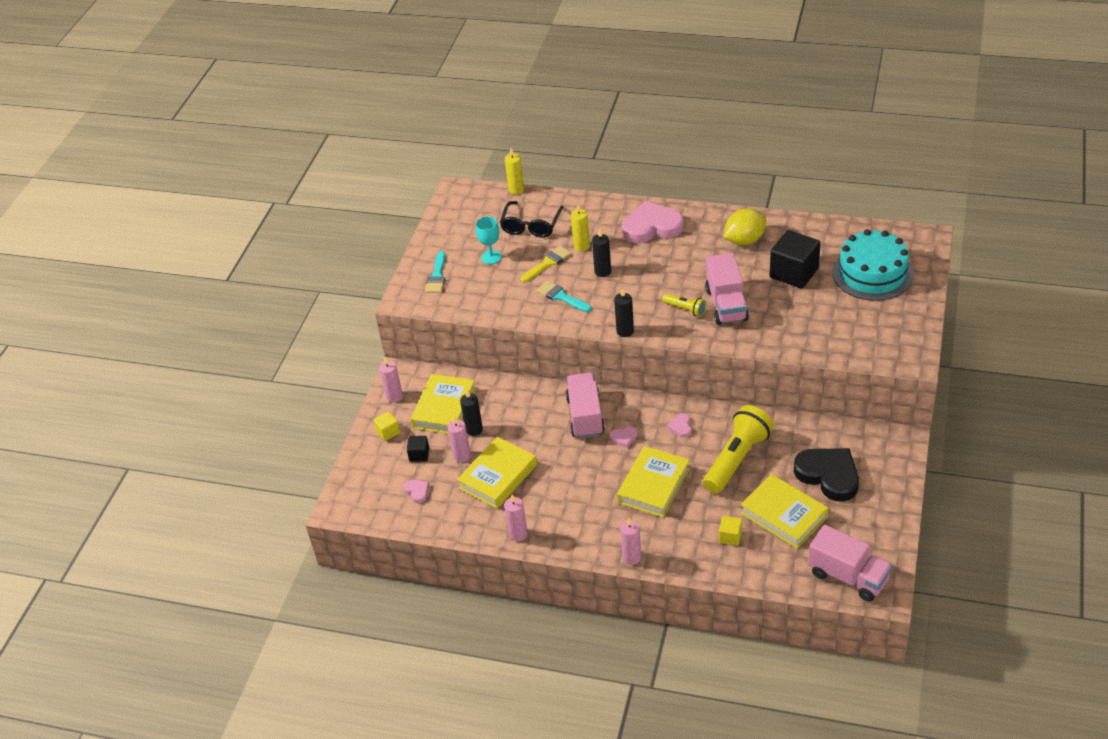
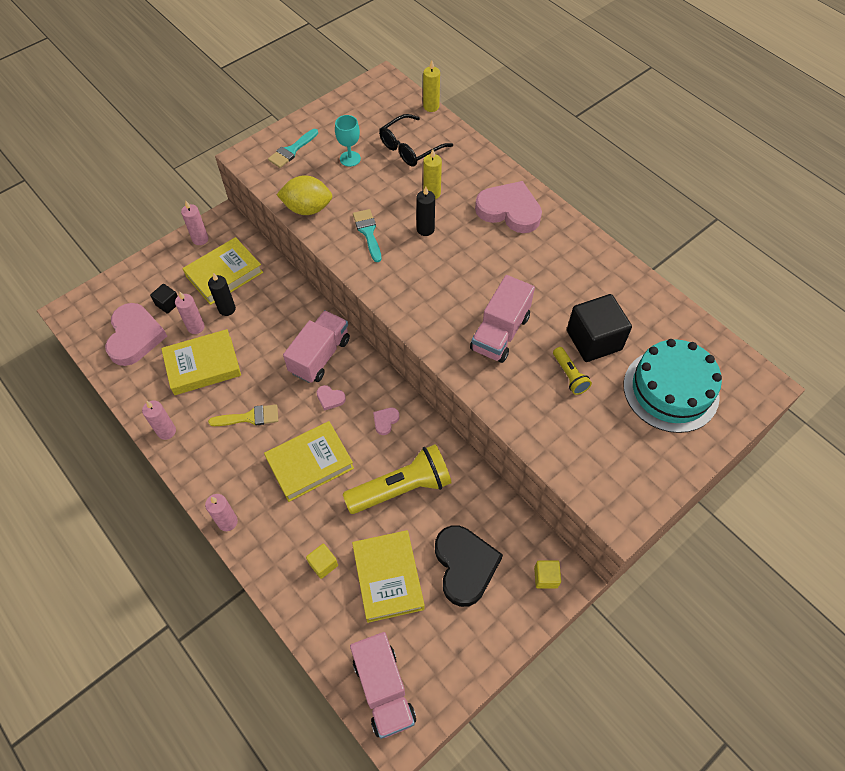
camera: 30 degrees right, 15 degrees up
yellow cube [373,411,400,441] -> yellow cube moved to [534,561,561,588]
pink heart [404,480,429,503] -> pink heart [105,303,167,366], size x2.34
yellow brush [521,246,571,282] -> yellow brush moved to [208,404,278,426]
black candle [614,288,634,337] -> none
yellow flashlight [662,293,707,317] -> yellow flashlight moved to [553,347,592,395]
yellow lemon [724,208,766,245] -> yellow lemon moved to [276,175,332,215]

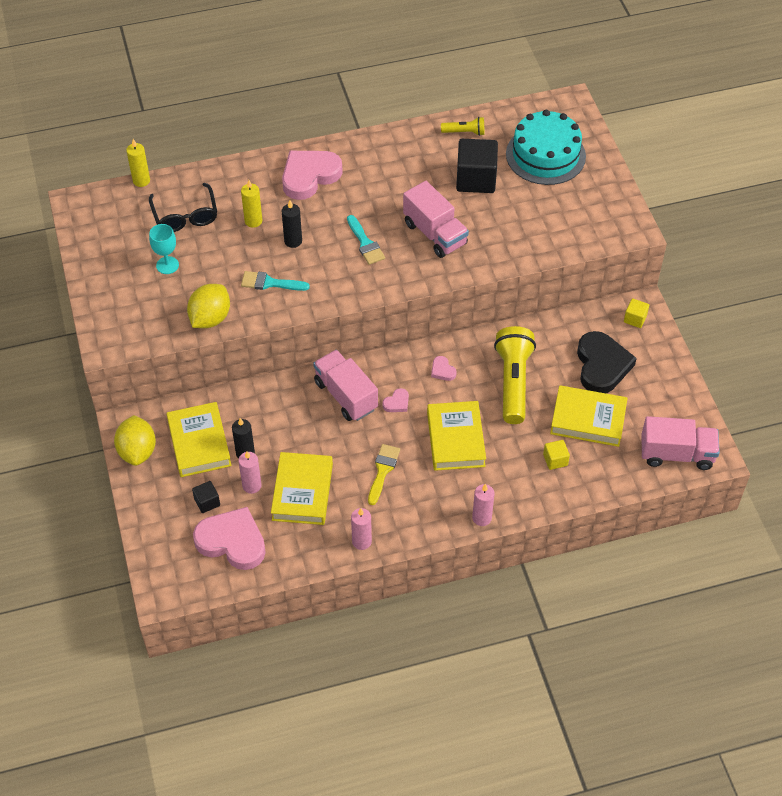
camera: 65 degrees left, 5 degrees down
pink candle [181,201,208,245] -> yellow lemon [114,415,156,466]
turquoise brush [268,129,318,168] -> turquoise brush moved to [347,215,385,265]
black heart [435,525,503,607] -> black heart turned 75 degrees clockwise [577,331,637,393]
yellow flashlight [553,347,592,395] -> yellow flashlight moved to [441,117,484,136]

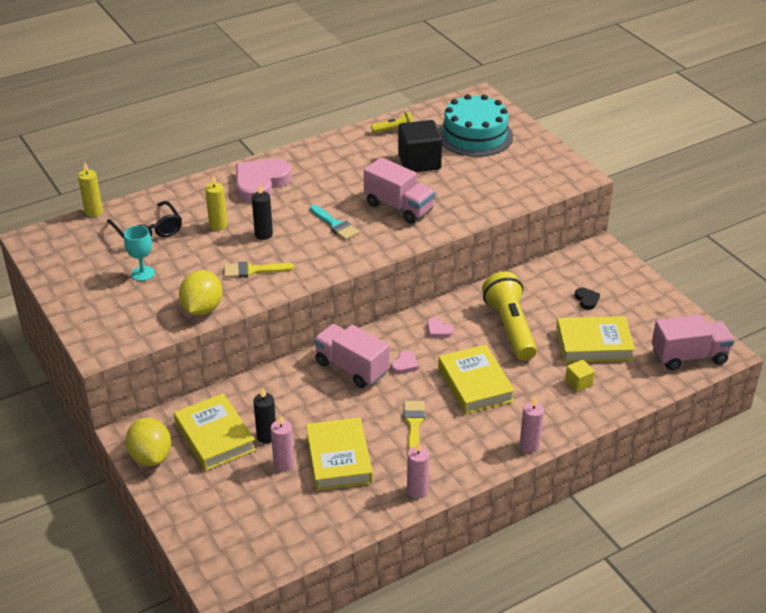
camera: 15 degrees left, 15 degrees down
black cube [192,481,220,513] -> none
pink heart [193,507,266,570] -> none
turquoise brush [241,271,310,291] -> yellow brush [224,262,294,278]
black heart [577,331,637,393] -> black heart [574,288,600,310], size x0.43
yellow cube [624,298,649,328] -> none

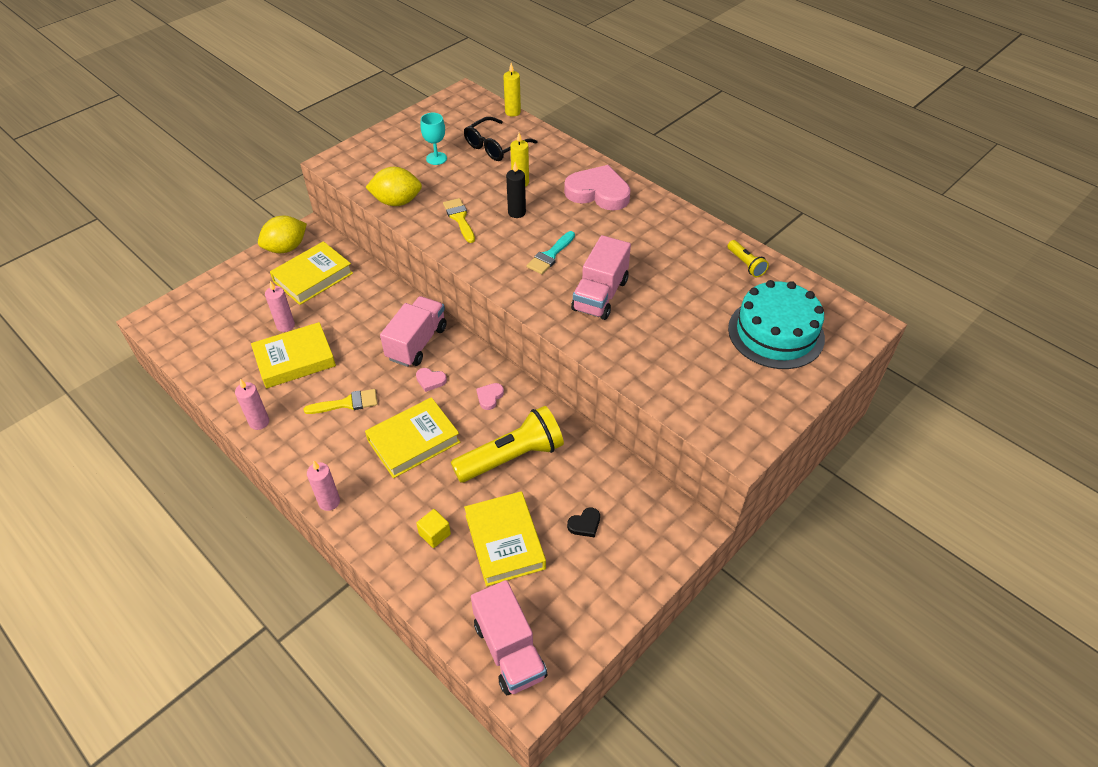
camera: 75 degrees right, 10 degrees up
black candle [253,387,276,444] -> none
black cube [398,120,442,172] -> none

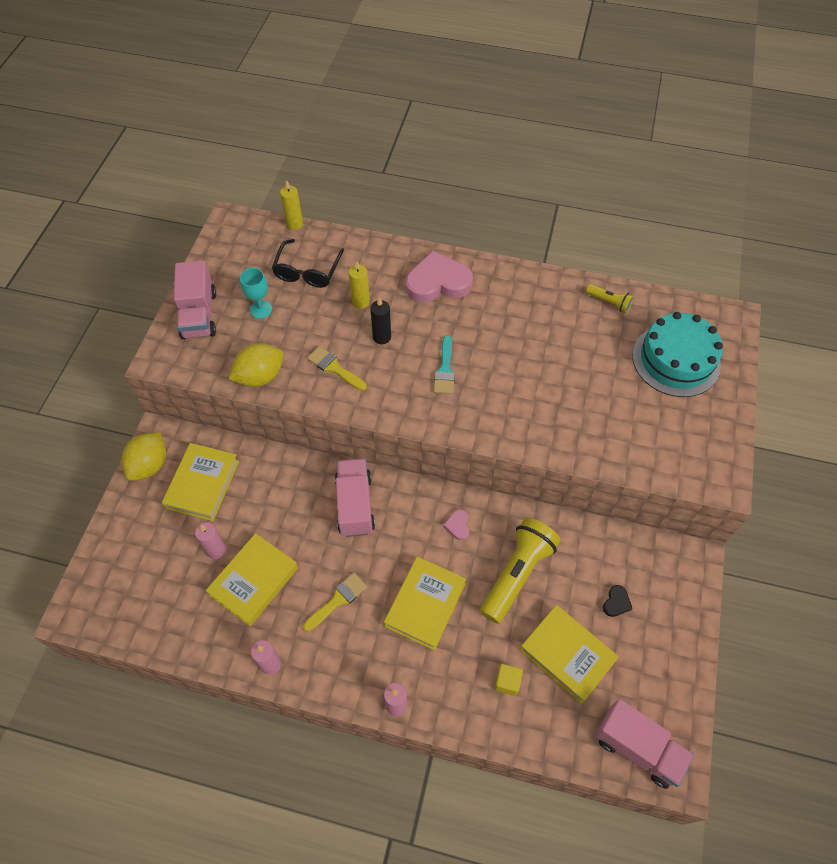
camera: 30 degrees left, 10 degrees up
pink heart [416,368,447,392] -> none
pink truck [571,235,631,320] -> pink truck moved to [174,260,216,339]

